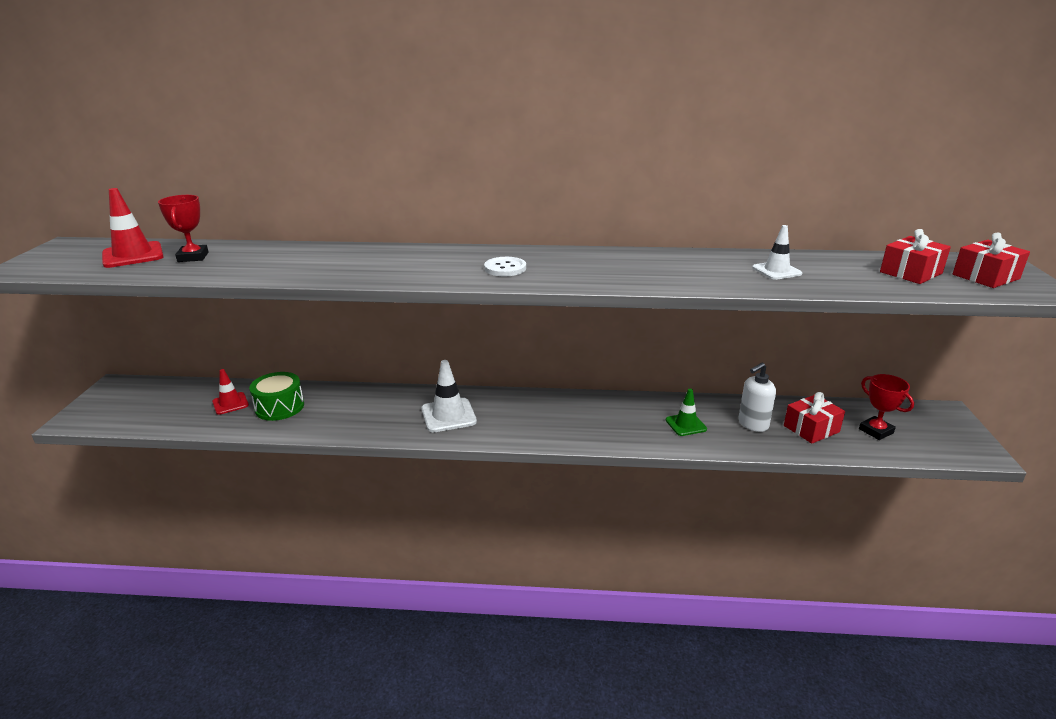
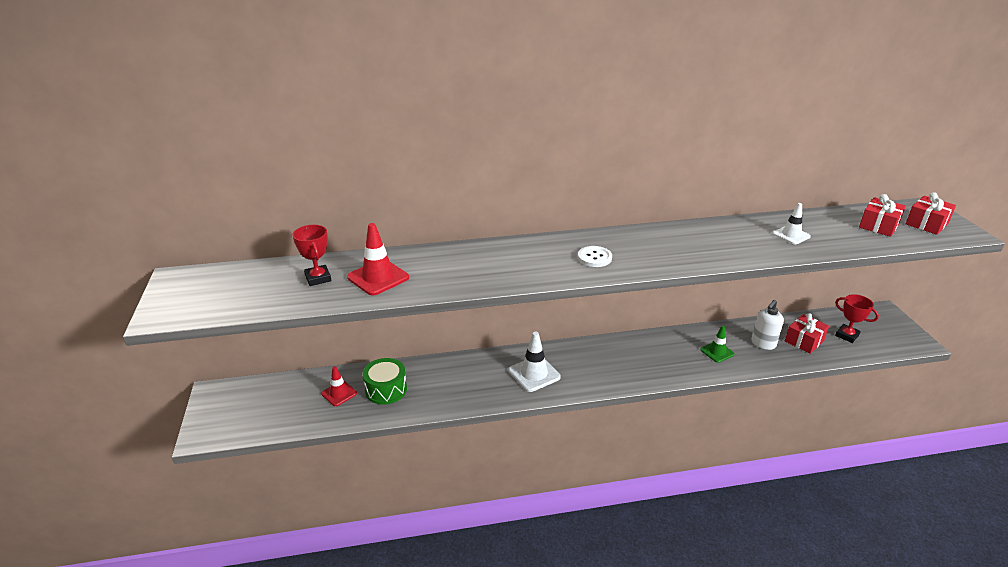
camera: 15 degrees left, 5 degrees up
red traffic cone [102,188,164,268] -> red traffic cone moved to [347,223,409,296]

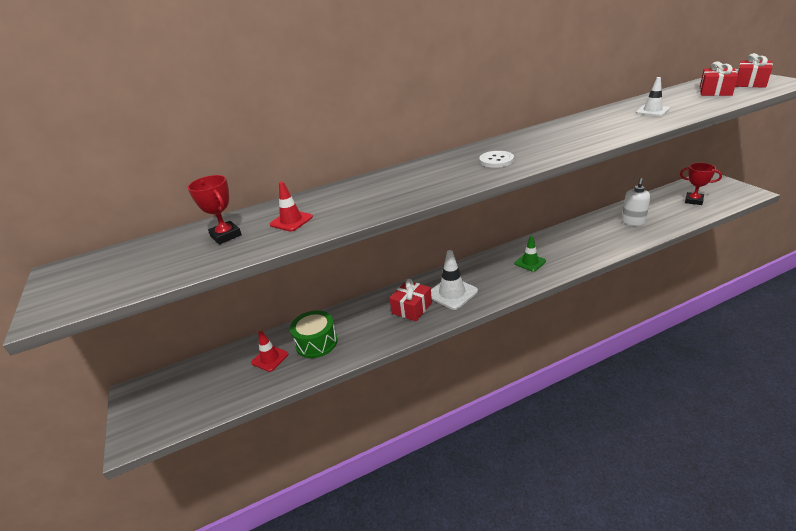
camera: 10 degrees left, 0 degrees up
red traffic cone [347,223,409,296] -> red traffic cone [270,181,313,232], size x0.65
green traffic cone [700,326,735,363] -> green traffic cone moved to [515,236,546,272]
red gift [785,313,829,354] -> red gift moved to [389,279,432,321]

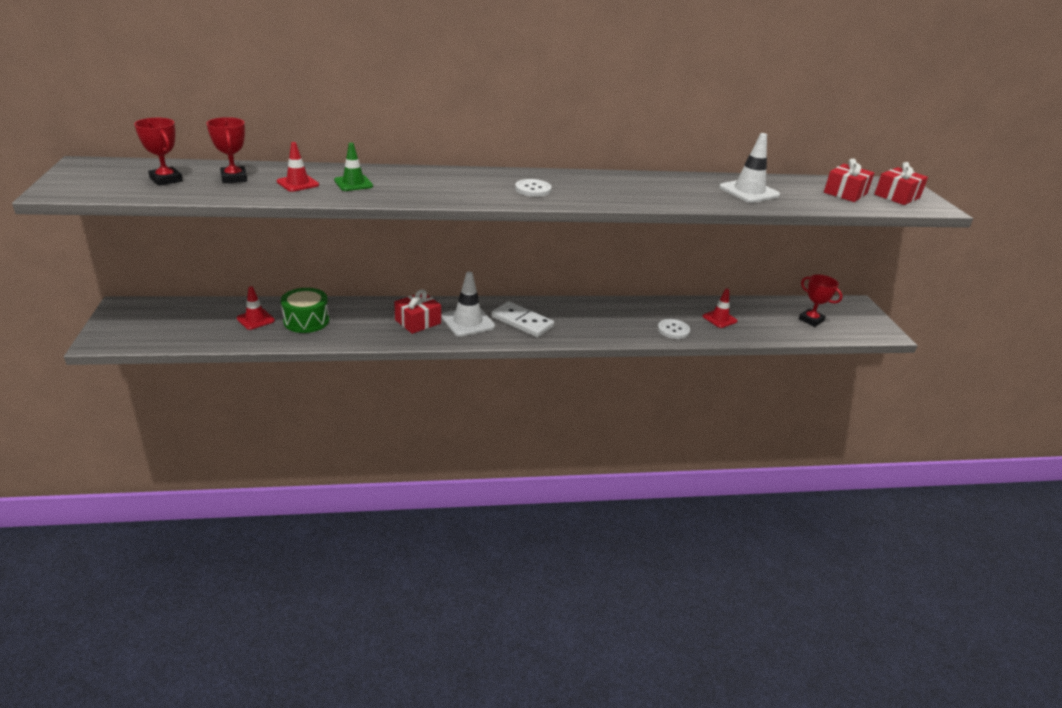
camera: 10 degrees right, 0 degrees up
green traffic cone [515,236,546,272] -> green traffic cone moved to [334,143,373,191]
white soap dispenser [622,178,651,226] -> red traffic cone [702,289,738,328]
white traffic cone [636,77,670,116] -> white traffic cone [719,133,780,203], size x1.55
none -> red trophy [134,118,183,186]
none -> white domino [491,301,554,337]
none -> white button [658,319,690,339]

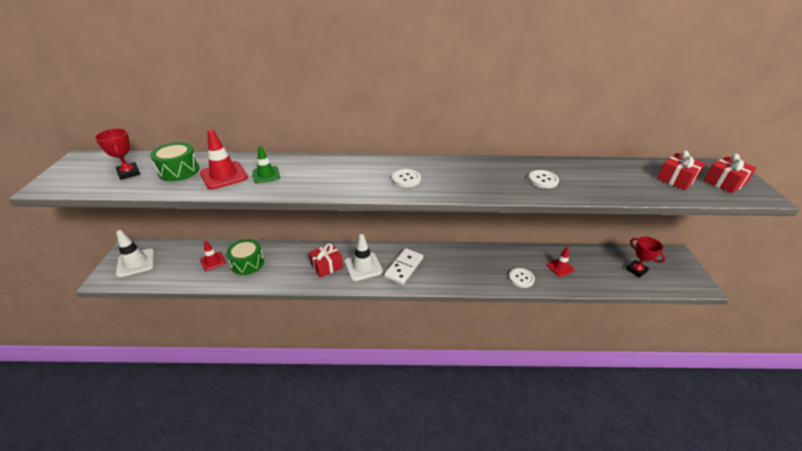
camera: 10 degrees right, 5 degrees up
red trophy [206,117,247,183] -> green drum [150,142,199,181]
red traffic cone [277,142,319,192] -> red traffic cone [200,129,248,190], size x1.55
white domino [491,301,554,337] -> white domino turned 75 degrees clockwise [384,248,423,285]
white traffic cone [719,133,780,203] -> white traffic cone moved to [116,230,154,278]
none -> white button [528,170,559,189]

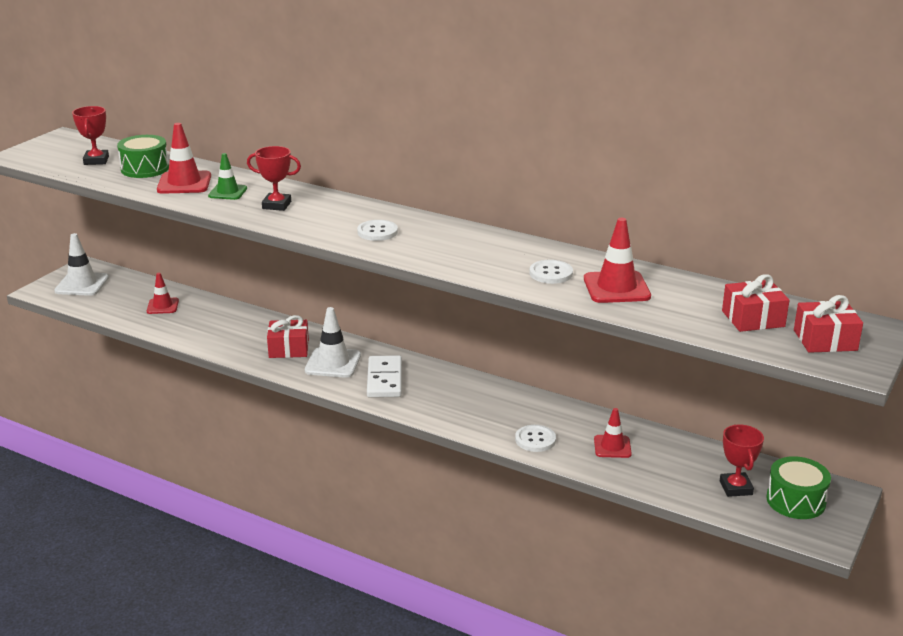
camera: 30 degrees right, 10 degrees down
green drum [226,239,264,275] -> green drum moved to [766,456,831,519]
white domino [384,248,423,285] -> white domino turned 60 degrees counterclockwise [367,355,402,398]
none -> red trophy [247,146,301,211]
none -> red traffic cone [584,218,651,303]

